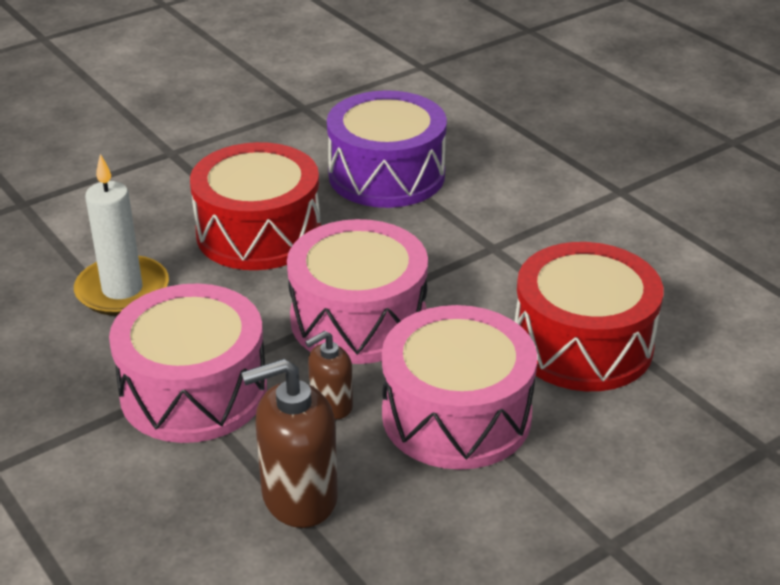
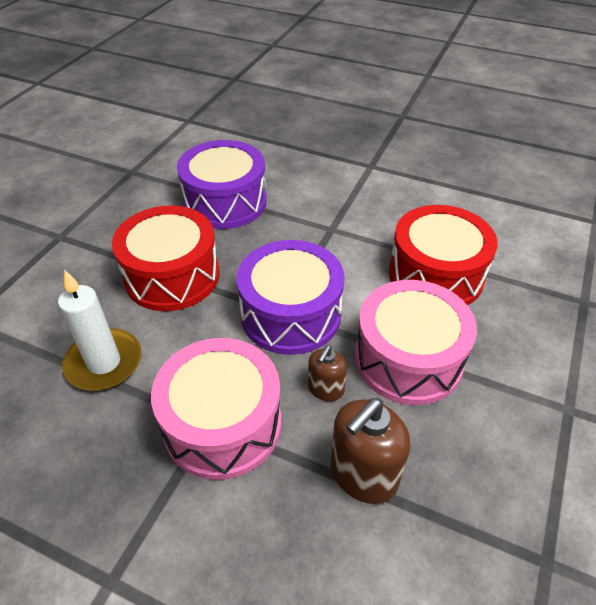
camera: 30 degrees left, 10 degrees up
pink drum [287,219,428,364] -> purple drum [237,240,345,355]

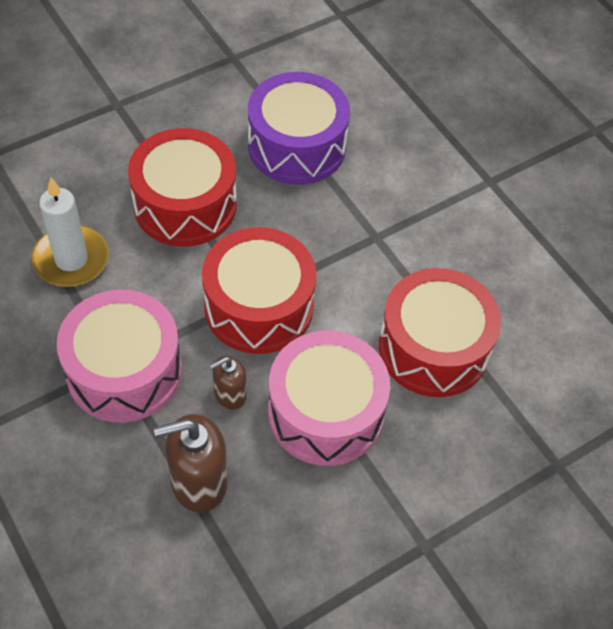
camera: 30 degrees right, 10 degrees up
purple drum [237,240,345,355] -> red drum [202,227,316,354]

